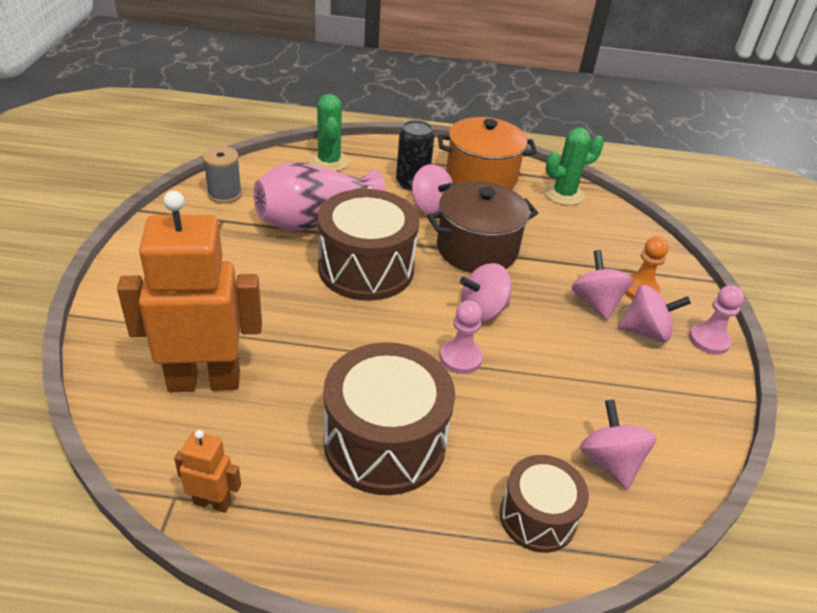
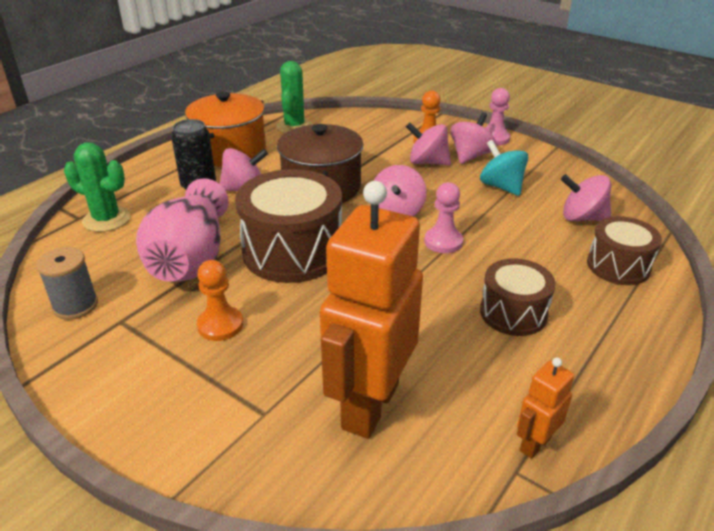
camera: 55 degrees left, 5 degrees down
brown drum [323,342,455,495] -> brown drum [480,258,556,336], size x0.59
none -> orange pawn [197,260,243,341]
none -> turquoise spinning top [480,140,529,196]

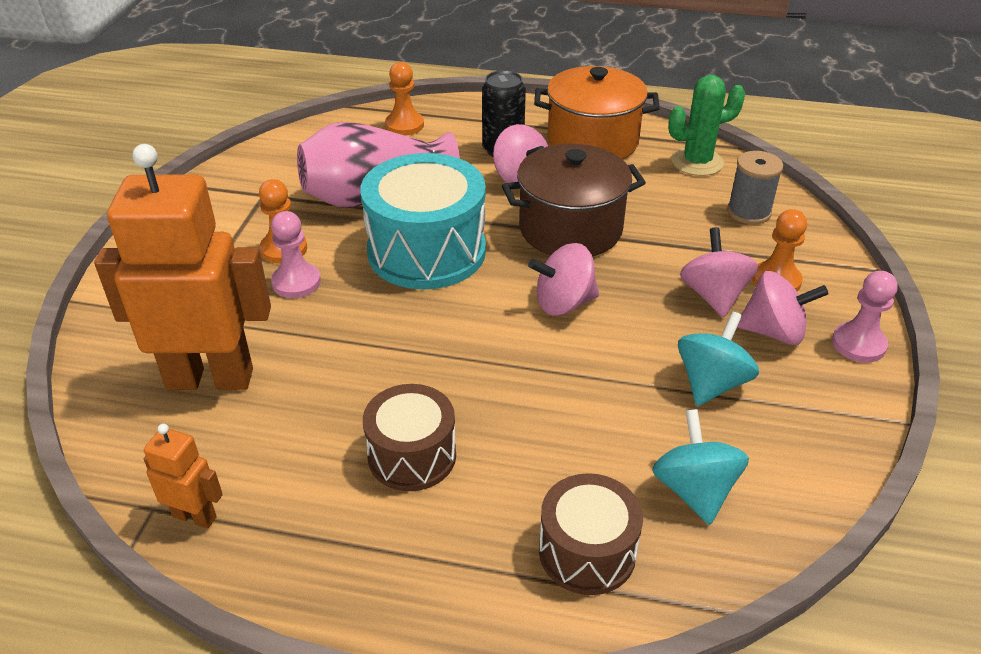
camera: 65 degrees right, 5 degrees up
grey spool [36,247,98,320] -> grey spool moved to [727,151,783,224]
green cactus [64,142,130,232] -> orange pawn [385,62,424,136]
brown drum [235,169,342,283] -> turquoise drum [360,153,486,289]
pink pawn [424,182,463,253] -> pink pawn moved to [271,211,321,298]
pink spinning top [561,174,611,221] -> turquoise spinning top [652,409,749,525]

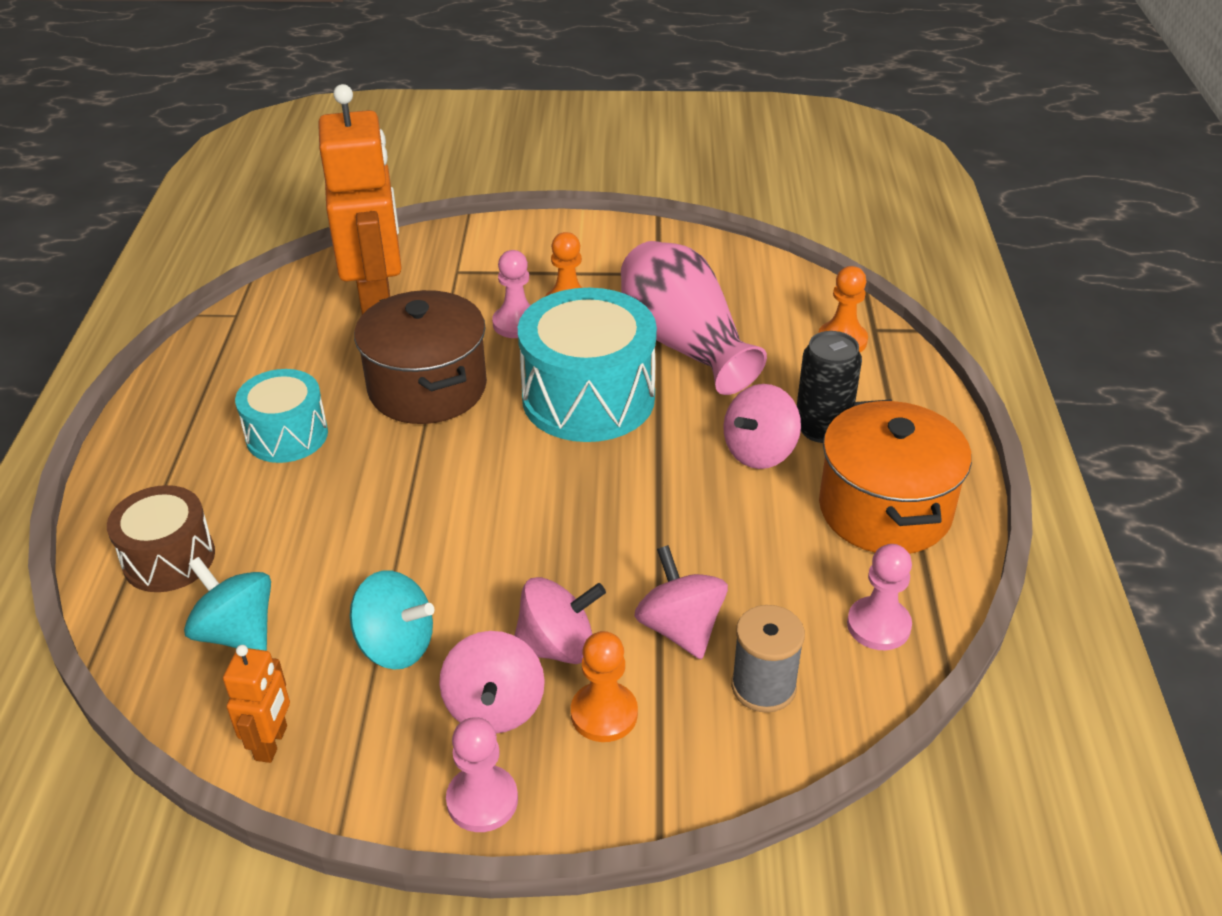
camera: 80 degrees right, 0 degrees up
orange robot [144,424,223,529] -> orange robot moved to [223,645,290,763]
brown drum [363,384,456,491] -> turquoise drum [235,369,328,463]
brown pot [502,144,646,256] -> brown pot moved to [354,290,487,424]
pink spinning top [528,243,599,316] -> pink spinning top moved to [634,545,728,659]
turquoise spinning top [652,409,749,525] -> turquoise spinning top turned 120 degrees counterclockwise [184,557,271,651]
green cactus [668,75,745,176] -> pink pawn [847,544,912,650]

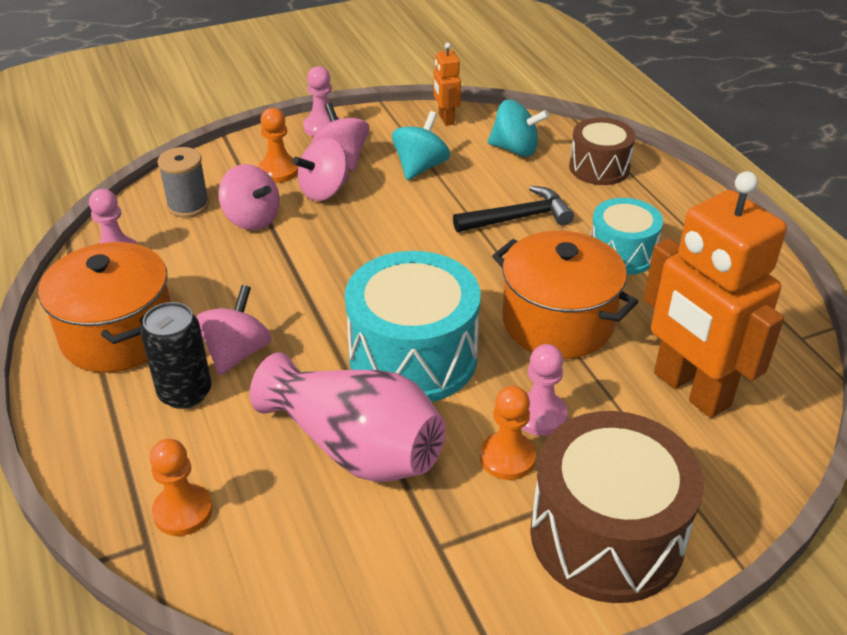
camera: 155 degrees right, 0 degrees up
turquoise spinning top [350,570,434,670] -> turquoise spinning top turned 120 degrees clockwise [392,111,450,180]
brown pot [354,290,487,424] -> orange pot [492,231,638,359]
none -> black hammer [453,186,574,232]
none -> brown drum [530,411,704,603]

